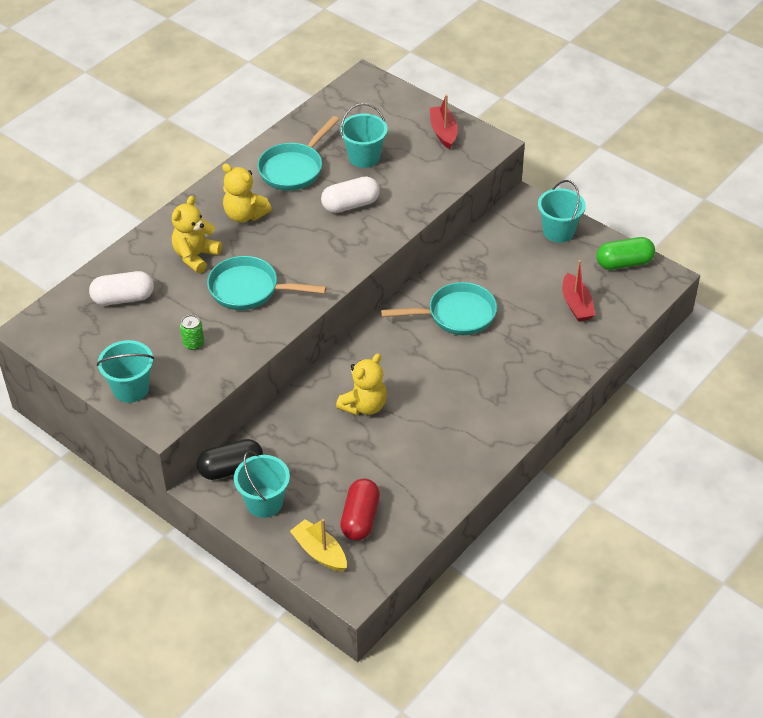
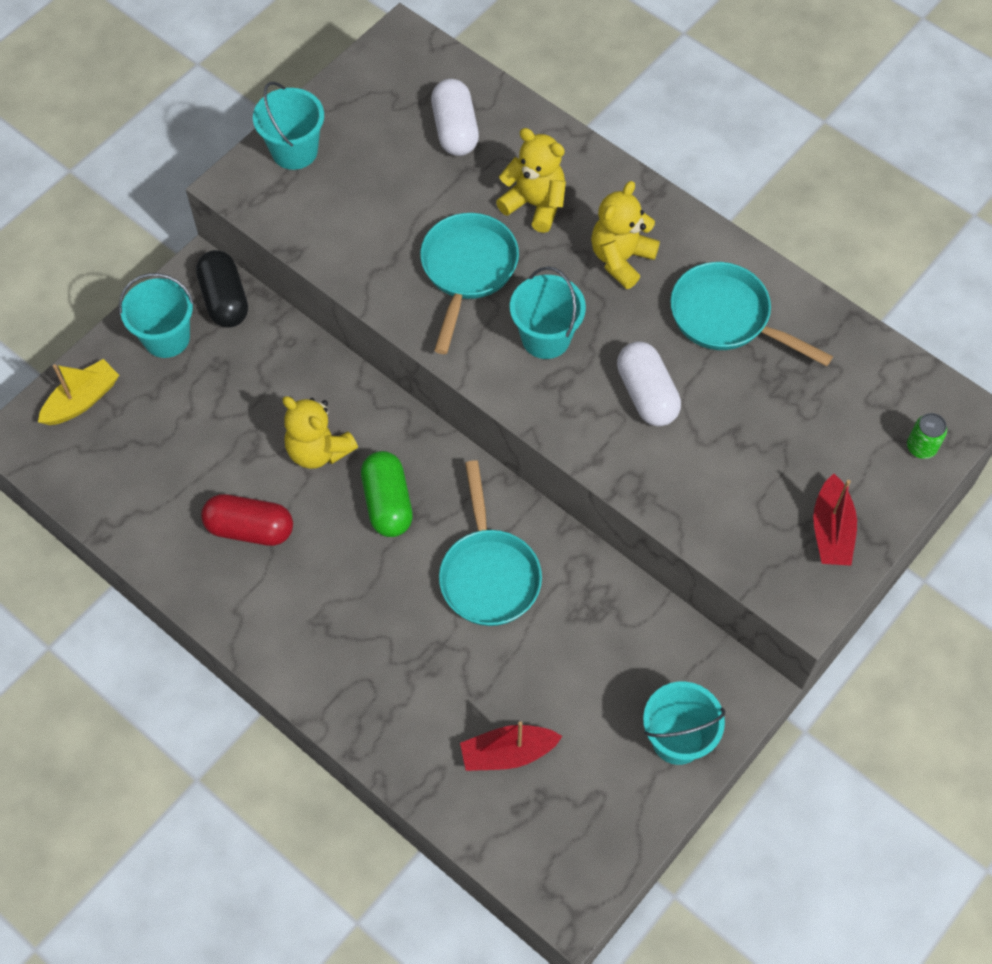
camera: 90 degrees right, 15 degrees up
green can [180,315,204,350] -> green can moved to [907,413,947,459]
turquoise bucket [340,103,388,168] -> turquoise bucket moved to [510,266,586,359]
red capsule [340,478,380,541] -> red capsule moved to [201,494,293,546]
red boat [430,95,458,149] -> red boat turned 105 degrees clockwise [813,474,857,566]
green capsule [596,237,655,270] -> green capsule moved to [361,451,413,537]

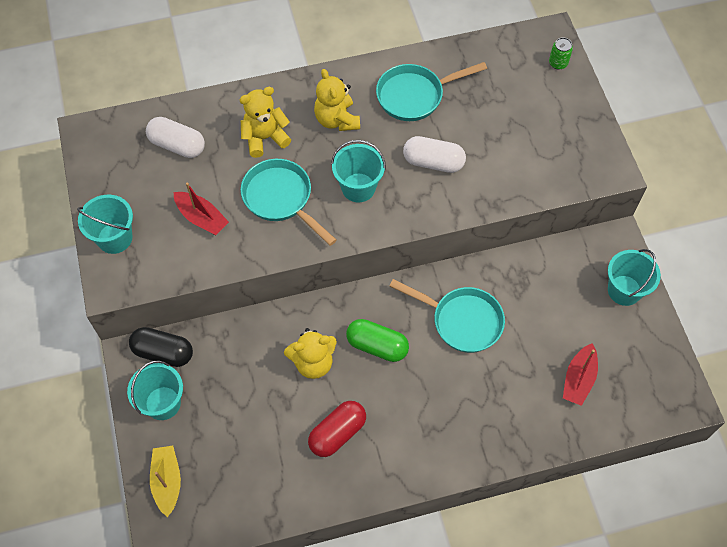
camera: 55 degrees left, 0 degrees up
red boat [813,474,857,566] -> red boat moved to [174,182,229,235]

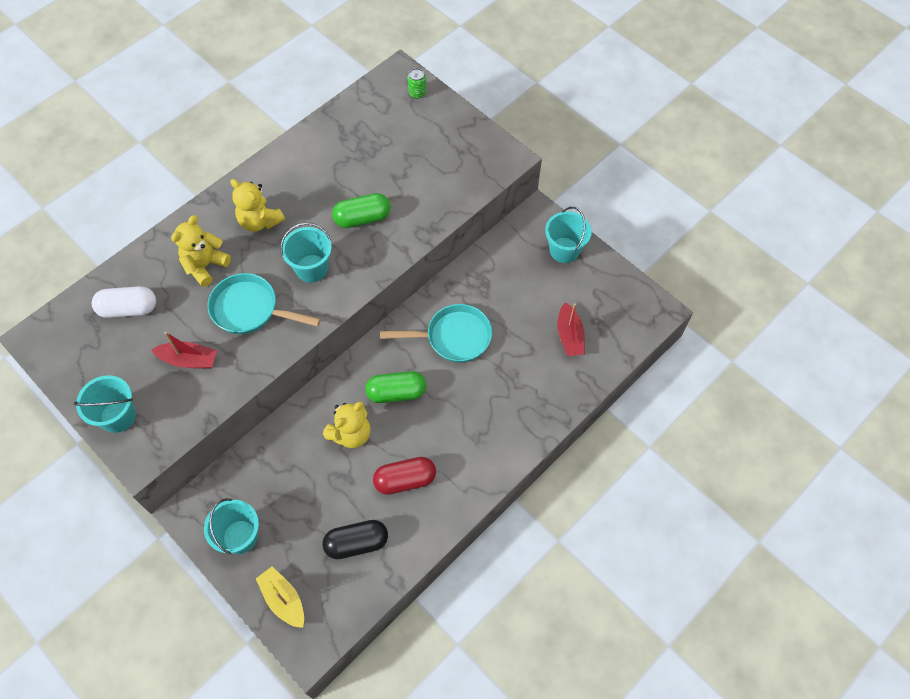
camera: 30 degrees left, 0 degrees up
black capsule [129,327,193,367] -> black capsule moved to [322,520,388,559]
red capsule [308,401,366,457] -> red capsule turned 60 degrees clockwise [373,457,436,495]
turquoise pan [376,62,487,121] -> none
white capsule [403,136,466,173] -> green capsule [332,193,391,228]

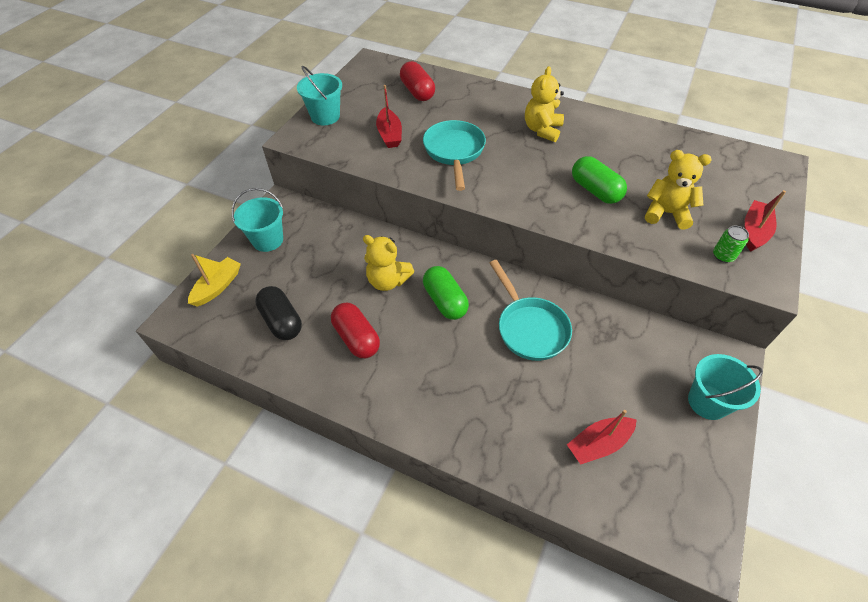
camera: 70 degrees right, 10 degrees down
white capsule [92,286,156,318] -> red capsule [400,61,435,101]
yellow teddy bear [171,215,231,287] -> yellow teddy bear moved to [645,150,711,229]
turquoise bucket [280,223,332,282] -> none
green can [408,68,426,99] -> green can moved to [713,226,749,263]
none -> red boat [745,190,786,252]

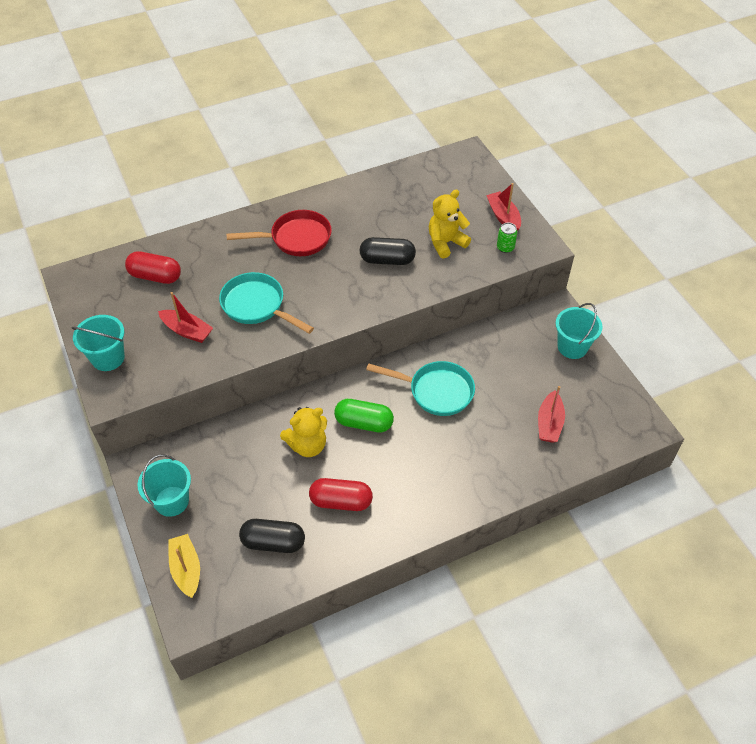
camera: 50 degrees left, 0 degrees up
yellow teddy bear [525,66,564,142] -> red pan [226,210,332,256]
green capsule [572,156,627,204] -> black capsule [360,237,416,265]

